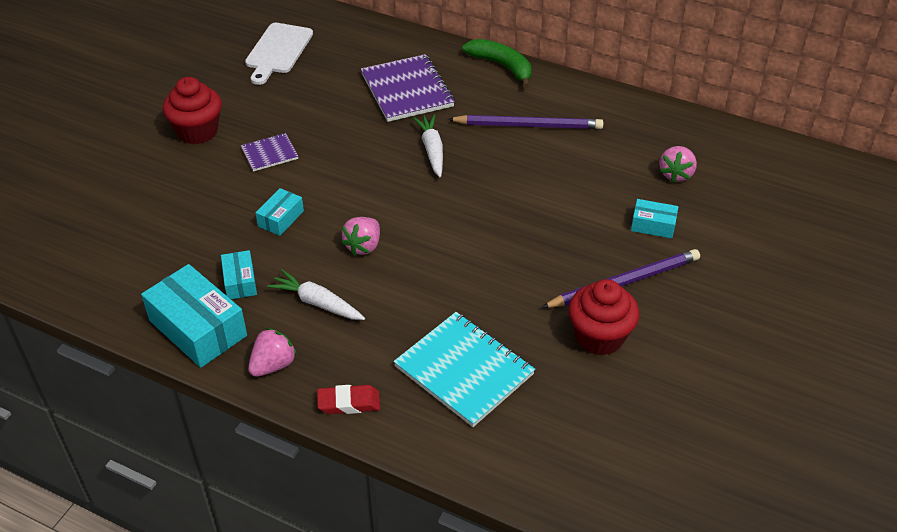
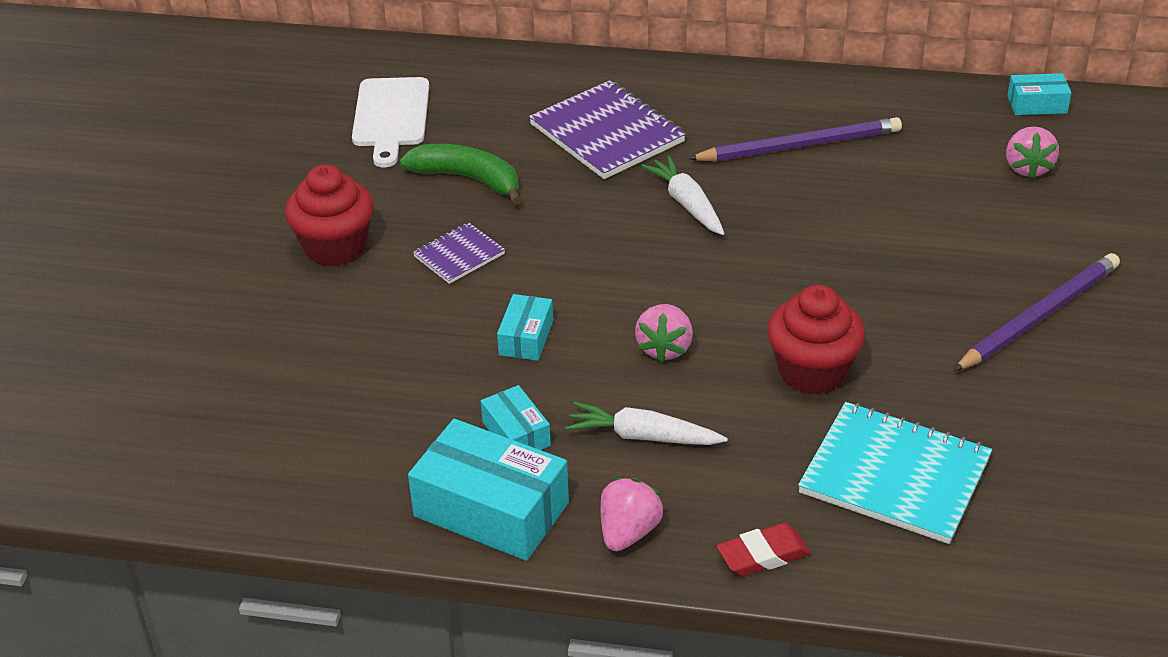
camera: 15 degrees left, 5 degrees down
green banana [462,39,531,88] -> green banana moved to [399,144,521,205]
red cupcake [568,279,639,356] -> red cupcake moved to [767,285,865,395]
turquoise box [631,199,678,238] -> turquoise box moved to [1007,73,1071,115]

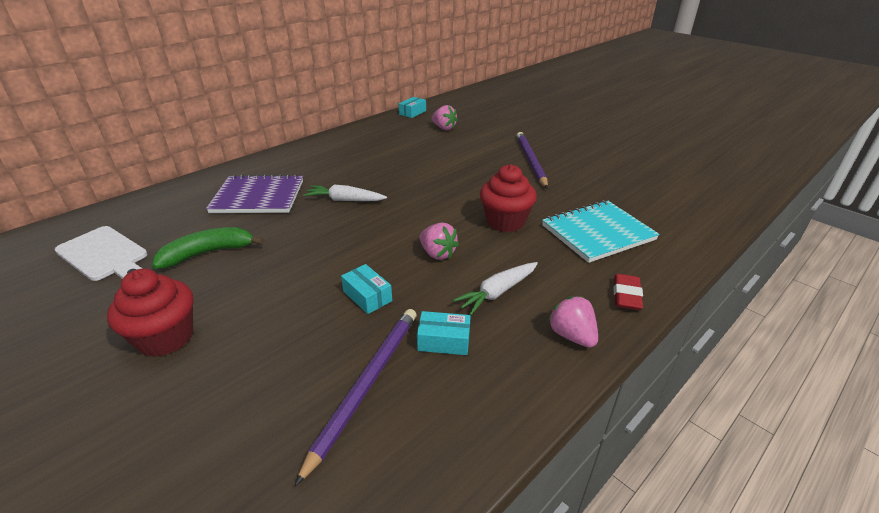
camera: 55 degrees left, 5 degrees down
turquoise box [408,419,569,561] -> none
purple notebook [413,223,505,284] -> none
purple pencil [688,117,902,161] -> purple pencil moved to [295,309,417,486]

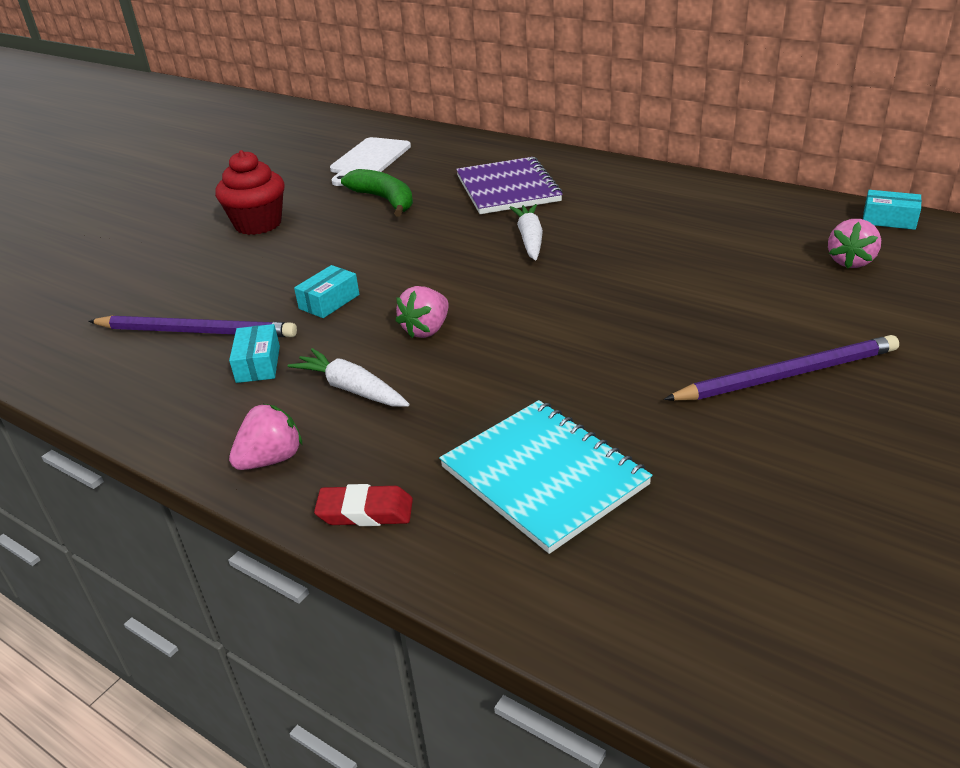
camera: 80 degrees right, 0 degrees up
red cupcake [480,164,537,232] -> none

